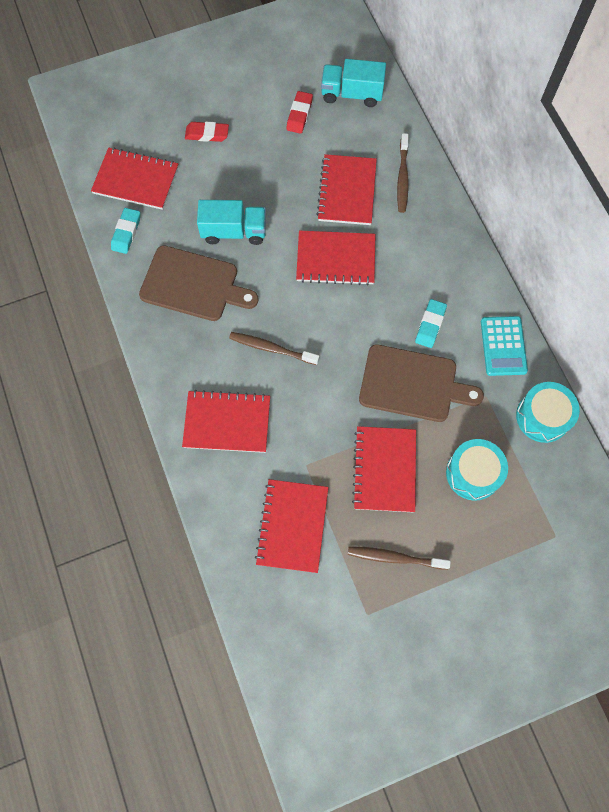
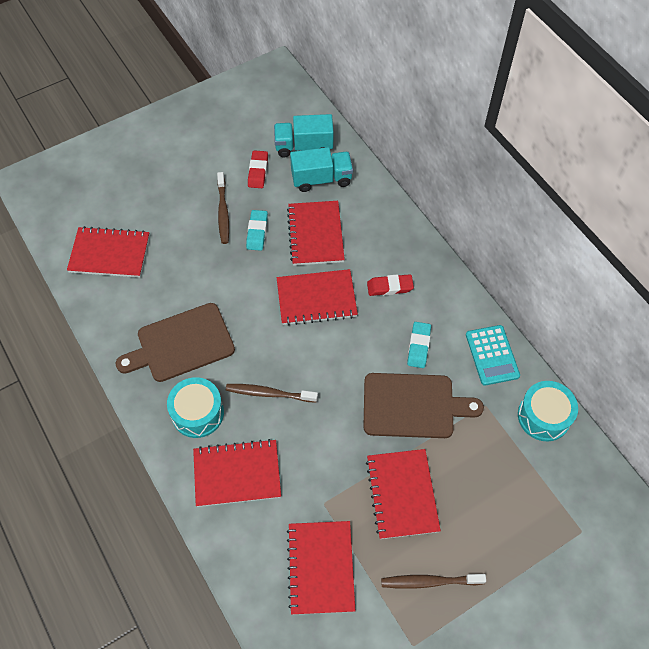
camera: 10 degrees left, 10 degrees down
turquoise eraser [111,208,140,254] -> turquoise eraser moved to [246,210,268,251]
brown cutting board [139,245,259,321] -> brown cutting board turned 150 degrees clockwise [116,303,235,382]
red eraser [185,121,229,142] -> red eraser moved to [367,274,414,296]
turquoise truck [197,200,266,245] -> turquoise truck moved to [290,147,353,192]
brown toothbrush [397,133,409,213] -> brown toothbrush moved to [217,172,229,244]
turquoise drum [446,439,508,501] -> turquoise drum moved to [167,377,224,438]

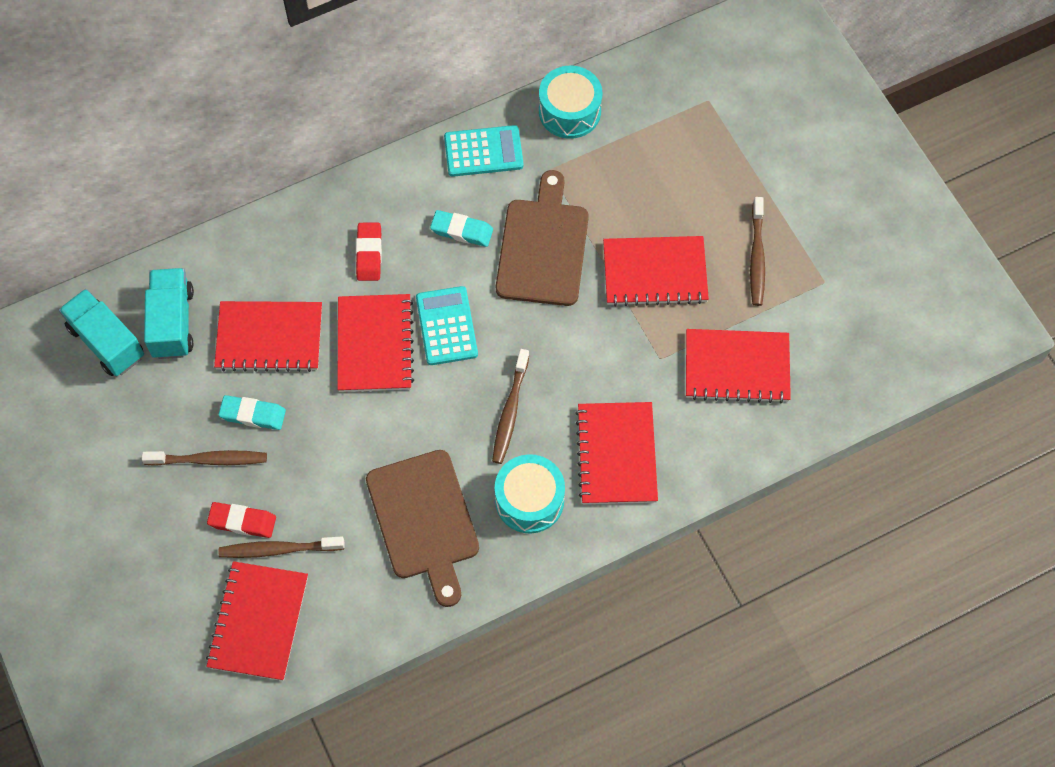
camera: 85 degrees left, 5 degrees up
red eraser [248,150,268,188] -> red eraser moved to [207,502,276,538]
turquoise truck [274,114,334,158] -> turquoise truck turned 135 degrees clockwise [59,289,144,376]
none -> brown toothbrush [219,536,345,558]
none -> turquoise calculator [416,286,478,365]

